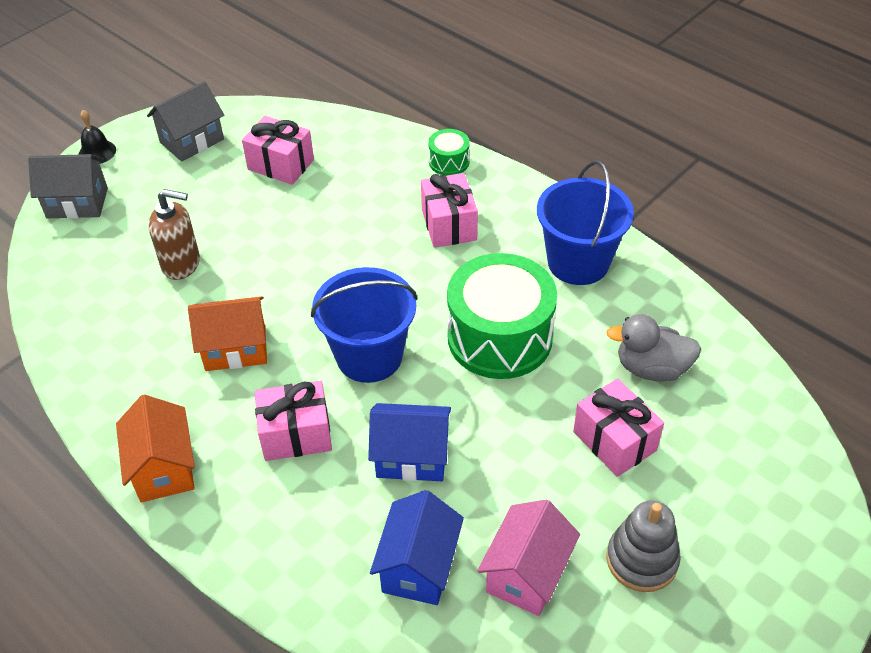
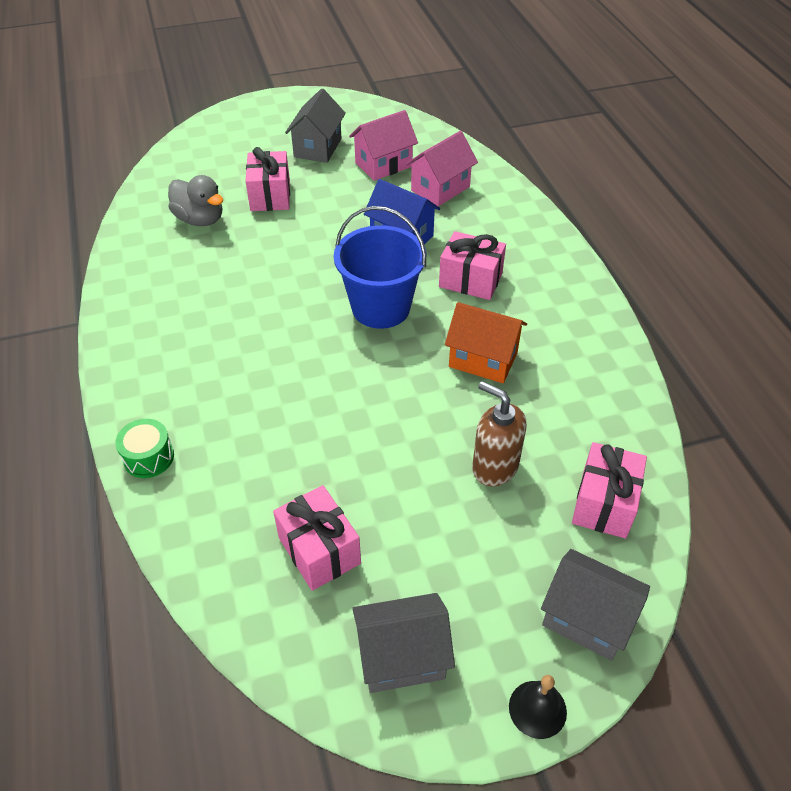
camera: 150 degrees left, 0 degrees up
orange house [116,395,195,502] -> none
blue house [370,490,464,605] -> pink house [406,131,478,207]
pink gift [421,173,478,248] -> pink gift moved to [572,442,647,539]
green drum [447,253,557,379] -> none
blue bucket [537,160,634,285] -> none
grey stacking toy [606,501,681,592] -> grey house [285,88,346,163]

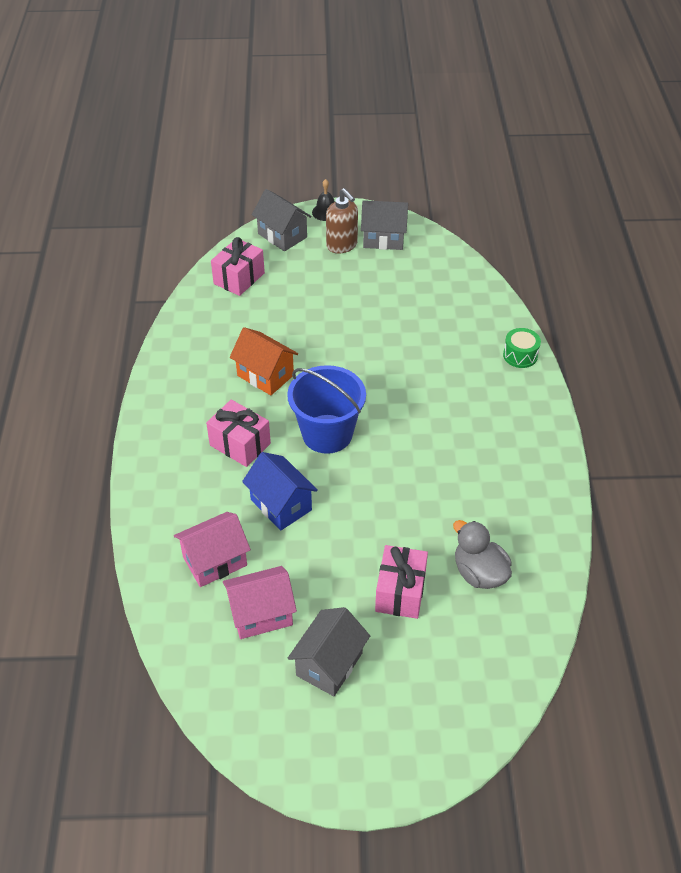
camera: 165 degrees left, 0 degrees up
pink gift [273,485,361,591] -> none
brown soap dispenser [472,381,527,486] -> brown soap dispenser moved to [326,188,358,254]

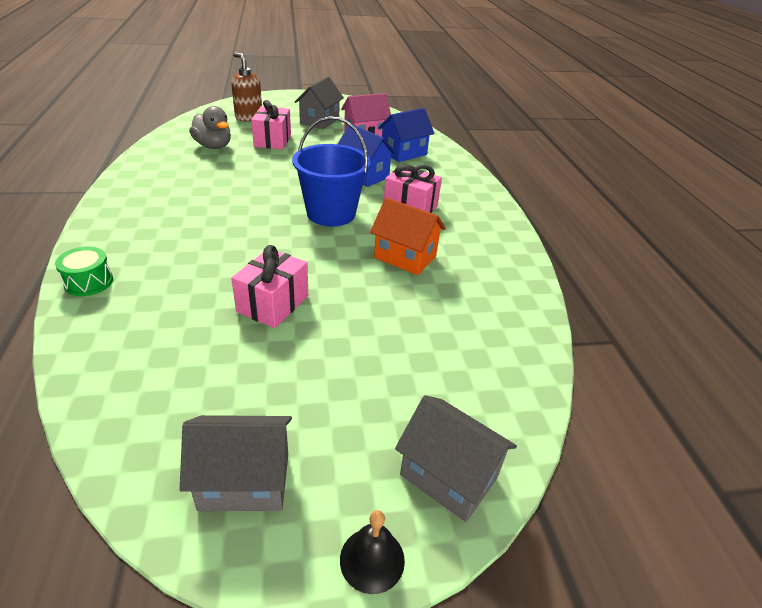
camera: 170 degrees right, 10 degrees down
pink house [174,512,251,587] -> blue house [378,108,434,162]
pink gift [211,237,265,296] -> pink gift moved to [231,245,308,328]
brown soap dispenser [326,188,358,254] -> brown soap dispenser moved to [231,53,262,122]

